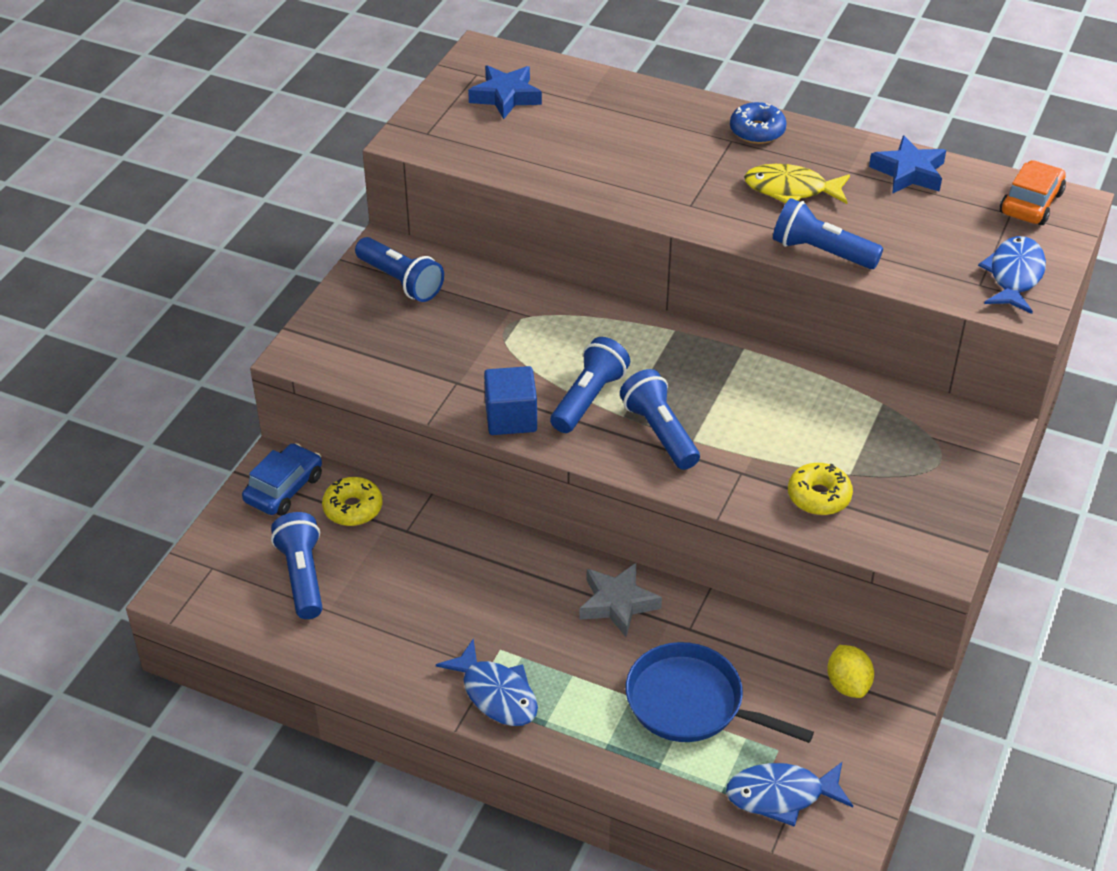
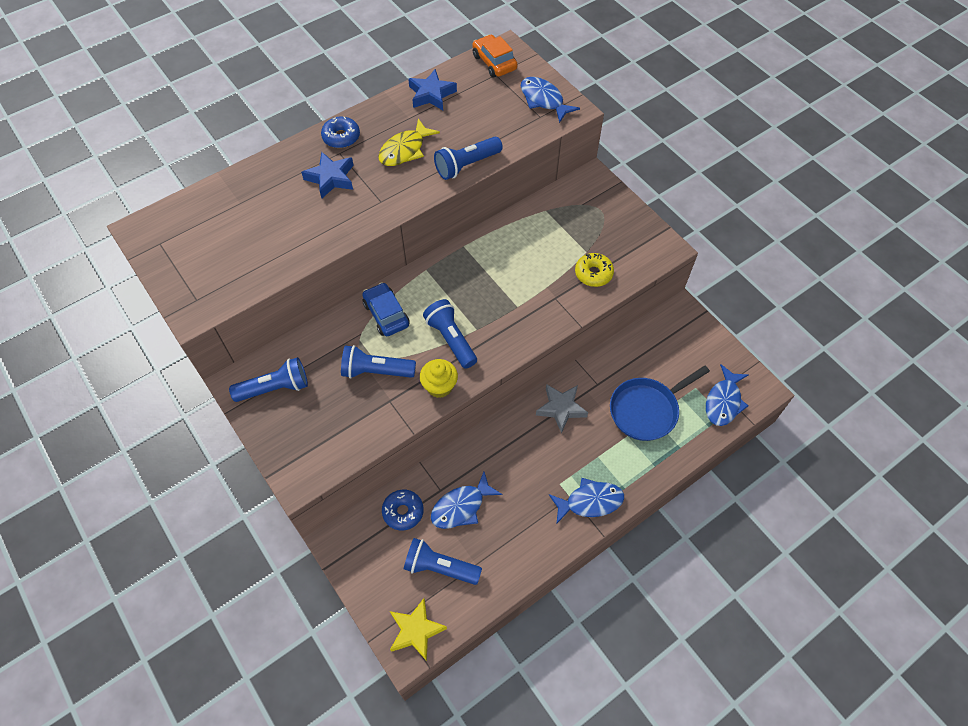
camera: 60 degrees left, 15 degrees up
blue car [242,443,322,516] -> blue car moved to [362,282,410,336]
yellow donut [322,477,382,526] -> blue donut [382,490,424,530]
blue star [468,65,542,119] -> blue star moved to [301,152,354,198]
blue cube [484,366,537,435] -> yellow cupcake [420,359,458,398]
blue flashlight [620,369,700,470] -> blue flashlight moved to [341,345,416,379]
yellow lemon [827,645,874,698] -> none
none -> yellow star [390,598,447,661]
none -> blue fish [431,472,502,529]

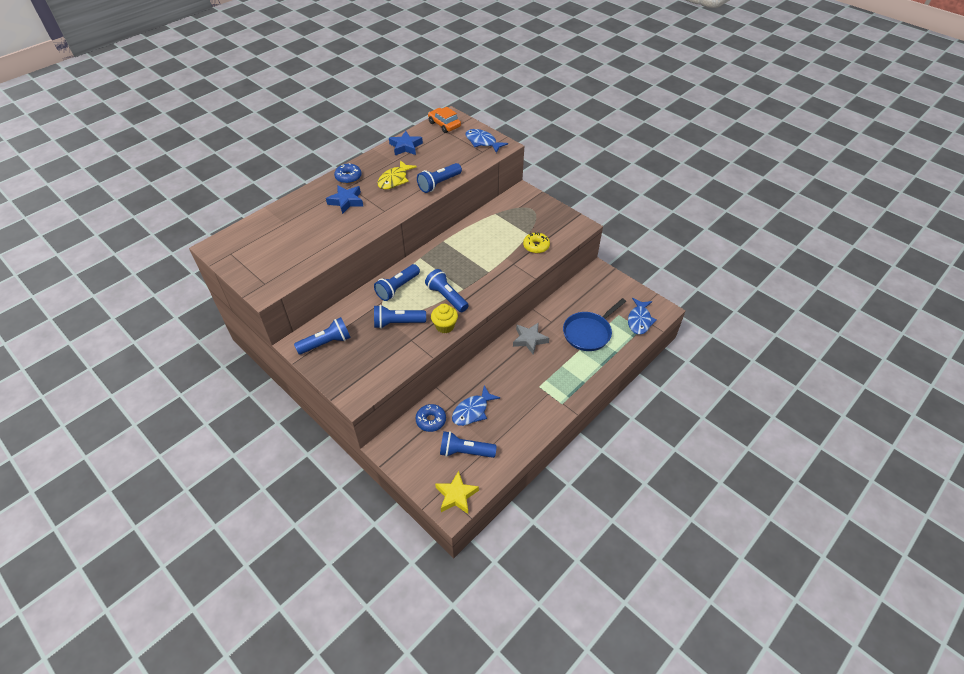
camera: 10 degrees left, 10 degrees down
blue car [362,282,410,336] -> blue flashlight [374,264,420,301]
blue fish [549,478,624,523] -> none

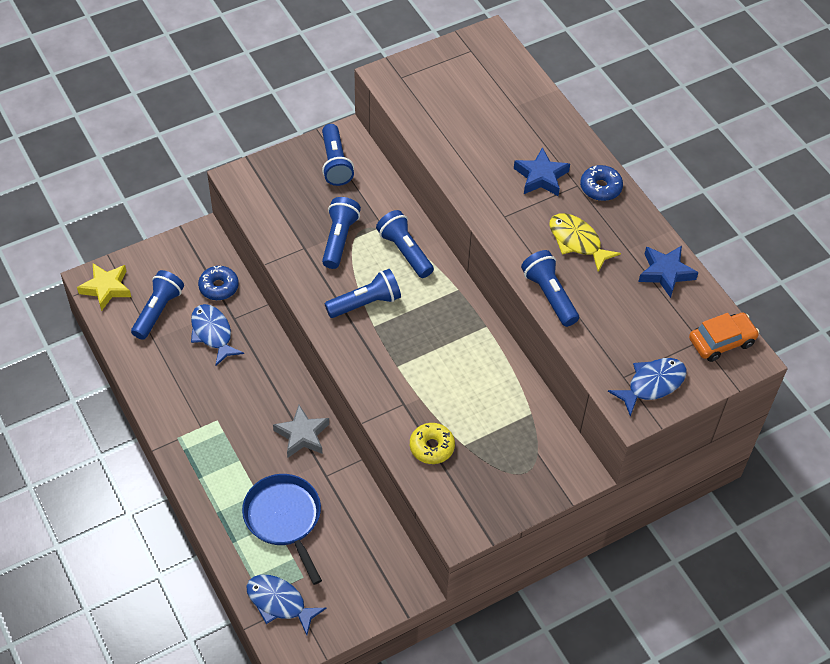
camera: 105 degrees right, 5 degrees up
yellow cupcake [431,304,458,333] -> none

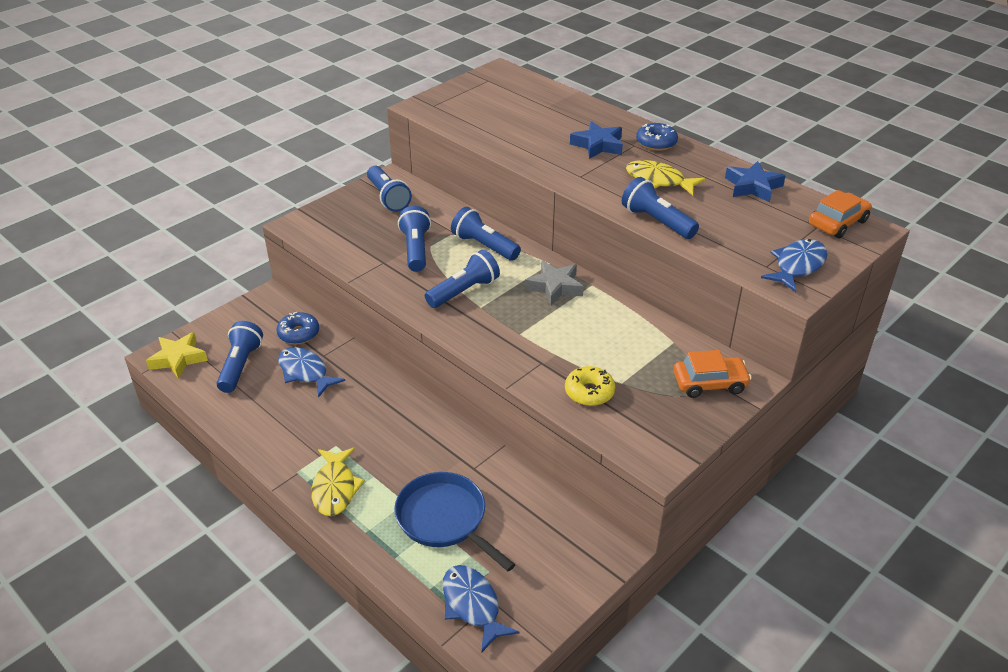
camera: 15 degrees left, 15 degrees down
blue fish [246,575,327,635] -> blue fish turned 45 degrees clockwise [443,565,519,652]
grey star [273,405,329,458] -> grey star moved to [525,261,584,306]
none -> yellow fish [311,448,365,516]
none -> orange car [673,350,752,398]

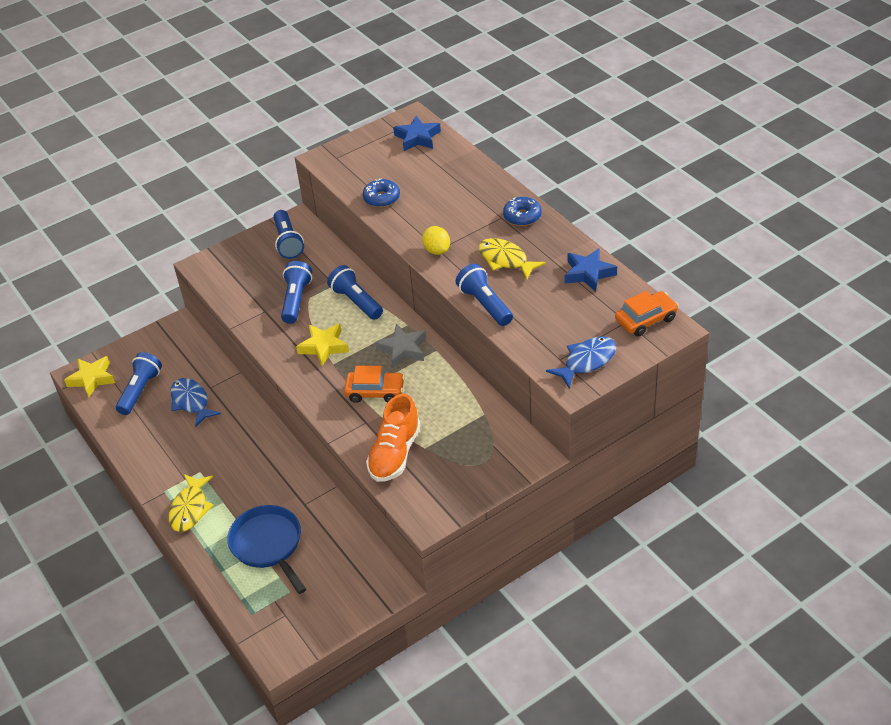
camera: 15 degrees right, 5 degrees up
blue donut [277,312,319,344] -> blue donut moved to [363,178,400,207]
blue flashlight [425,249,500,308] -> yellow star [296,324,349,366]
blue fish [443,565,519,652] -> none
yellow donut [565,366,615,406] -> orange shoe [366,394,421,482]
blue star [570,121,623,159] -> blue star moved to [393,116,441,151]
orange car [673,350,752,398] -> orange car moved to [344,366,405,403]
none -> yellow lemon [422,226,450,255]

